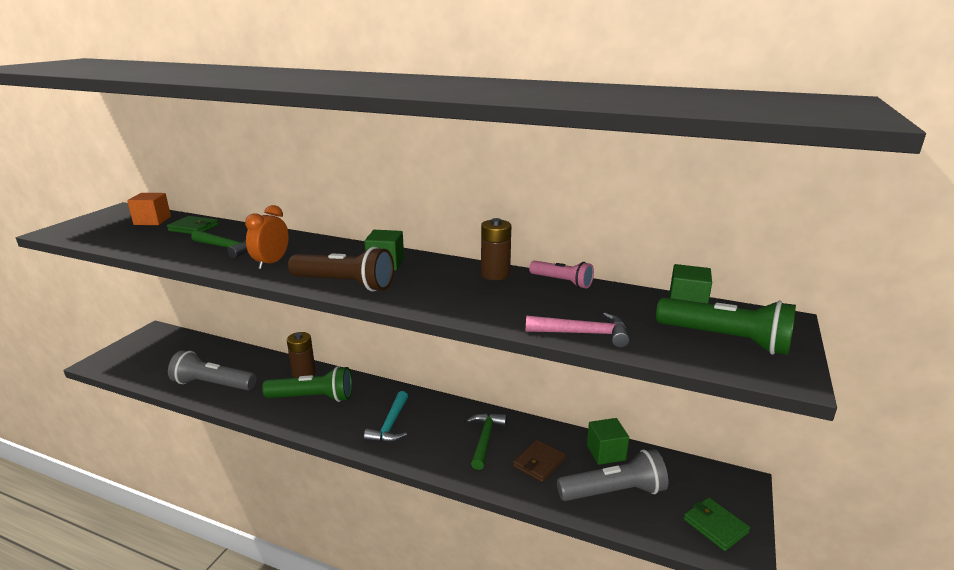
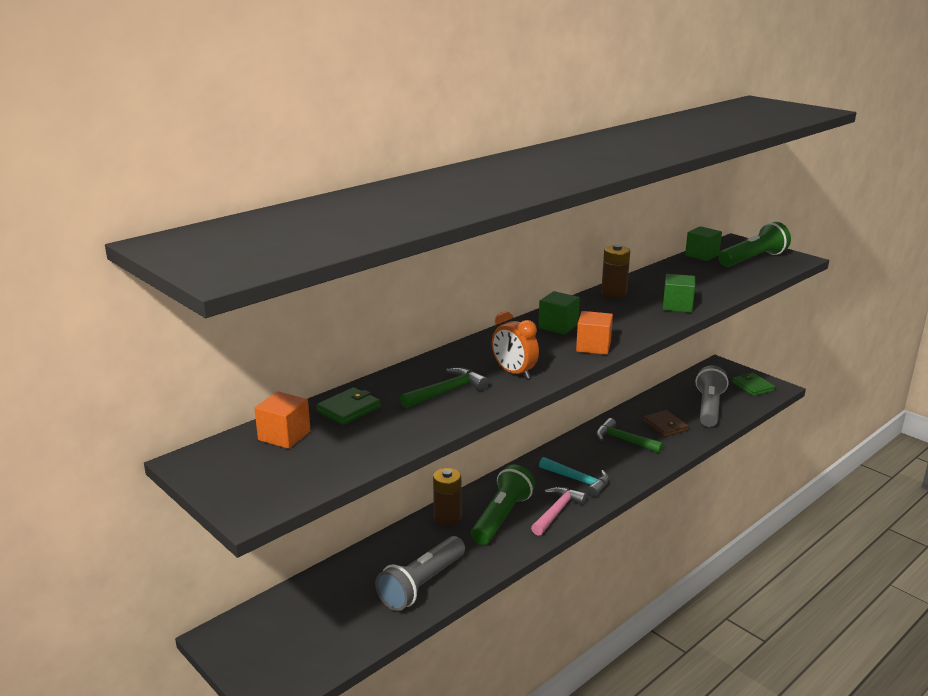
camera: 65 degrees left, 0 degrees up
brown flashlight [288,247,394,292] -> orange cube [576,311,613,355]
pink hammer [526,312,630,348] -> pink hammer moved to [531,487,587,536]
pink flashlight [529,261,594,289] -> none
green cube [587,418,629,465] -> green cube moved to [663,274,695,313]
green wallet [684,497,750,551] -> green wallet turned 75 degrees clockwise [732,373,775,396]

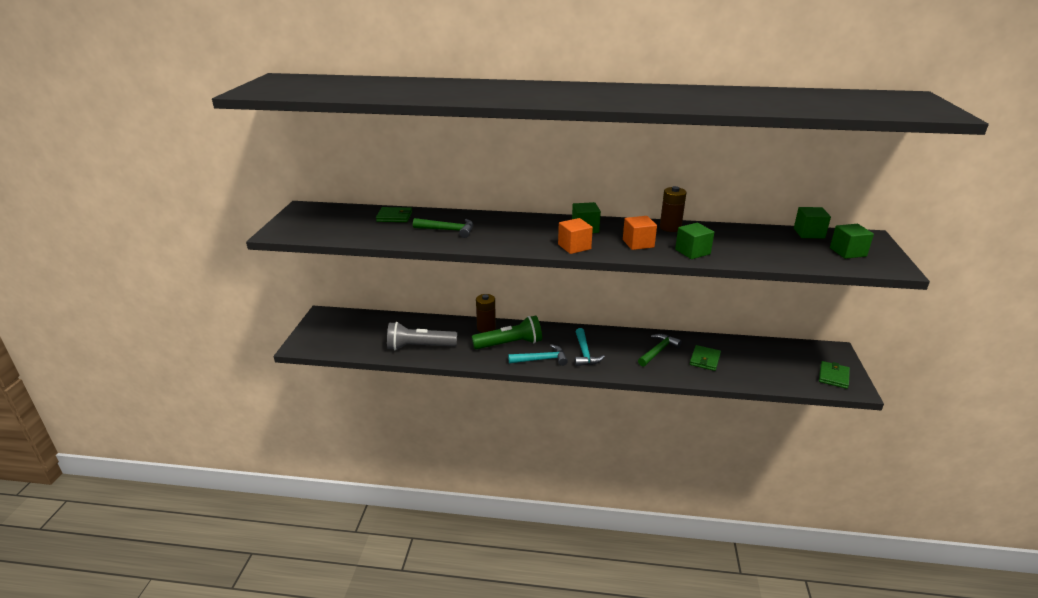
camera: 50 degrees right, 5 degrees up
orange cube [254,391,311,449] -> orange cube moved to [623,216,657,250]
orange clock [492,311,539,379] -> none
pink hammer [531,487,587,536] -> turquoise hammer [508,344,568,366]
green hammer [596,418,664,453] -> green hammer turned 45 degrees clockwise [638,334,682,366]
brown wallet [643,410,688,437] -> green wallet [690,345,721,371]
grey flashlight [695,365,728,427] -> none
green flashlight [718,222,791,267] -> green cube [830,224,874,259]

